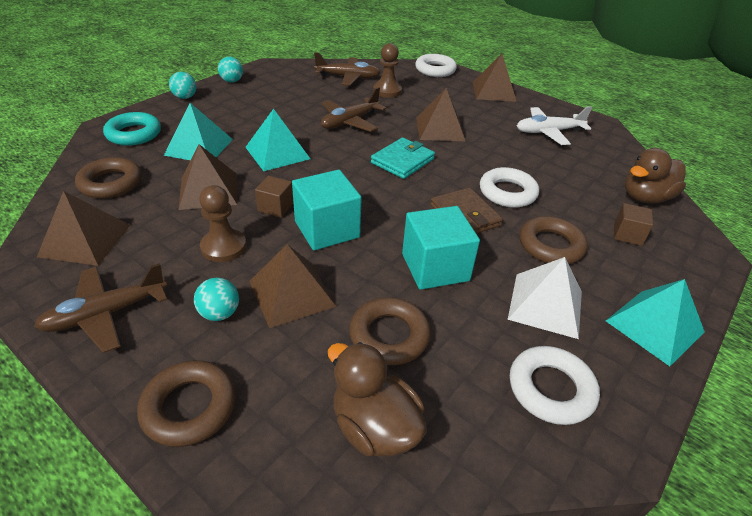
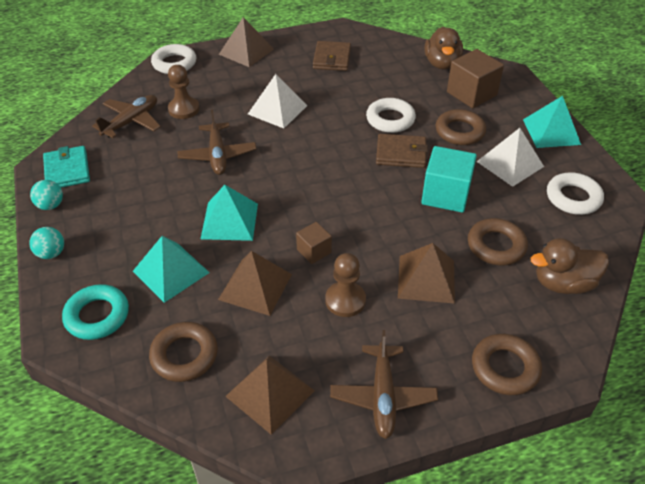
camera: 55 degrees left, 5 degrees up
turquoise ball [194,277,239,321] -> none
turquoise cube [292,170,361,250] -> none
turquoise wallet [371,138,435,179] -> turquoise wallet moved to [43,146,90,188]
brown pyramid [416,88,465,141] -> white pyramid [248,74,308,129]
white plane [517,106,592,145] -> brown wallet [313,41,351,71]
brown cube [614,203,653,246] -> brown cube [447,49,504,108], size x1.81

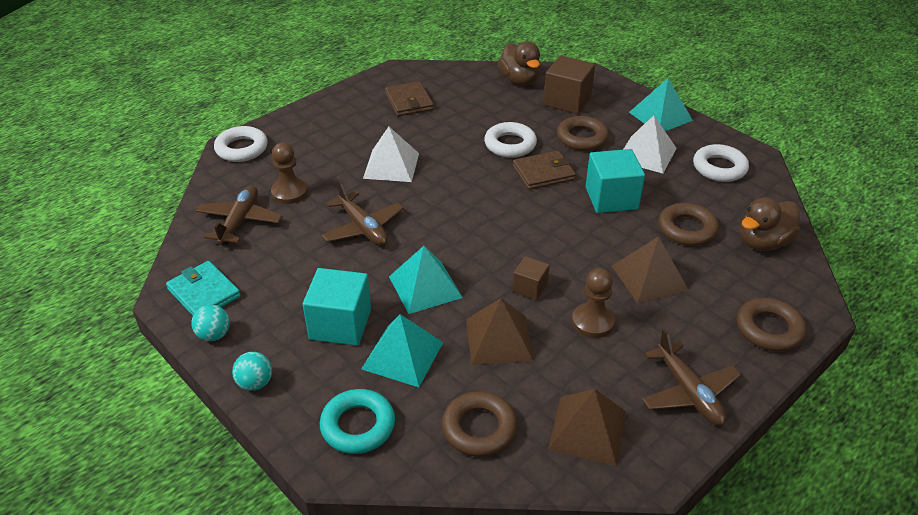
camera: 25 degrees left, 5 degrees down
brown pyramid [219,17,274,67] -> none
none -> turquoise cube [303,268,371,346]

